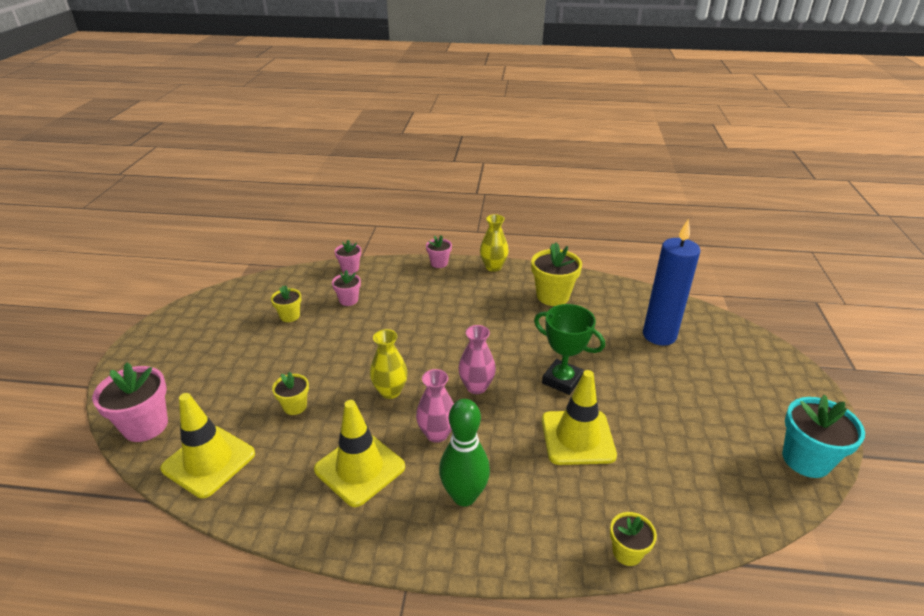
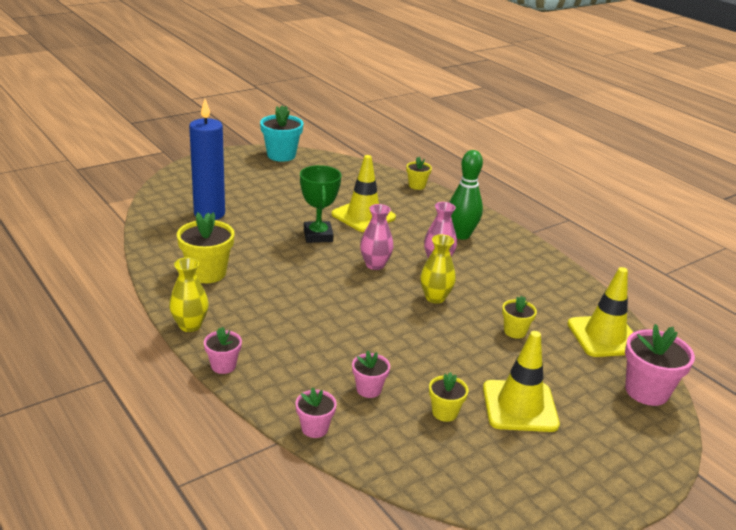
camera: 135 degrees left, 5 degrees down
yellow traffic cone [314,400,405,507] -> yellow traffic cone moved to [483,331,560,432]

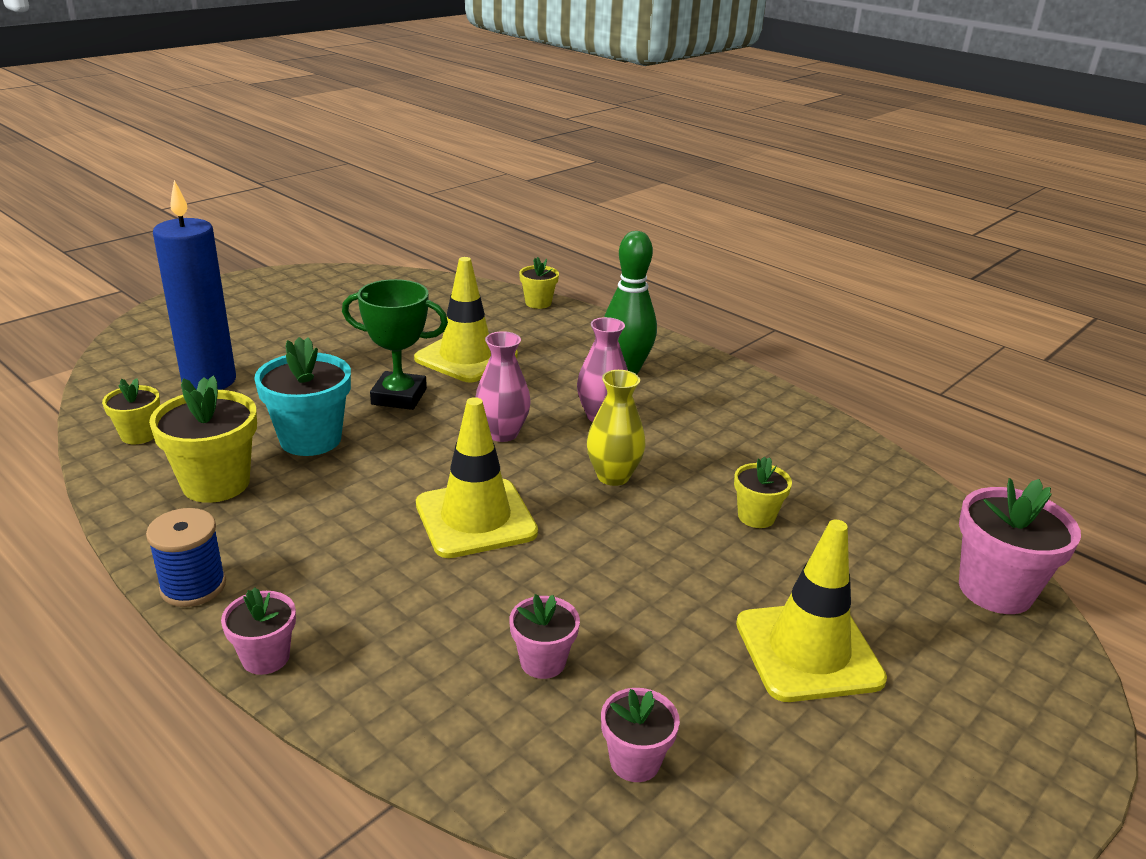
camera: 10 degrees left, 0 degrees up
yellow vase [169,257,209,332] -> blue spool [146,508,226,607]
turquoise flower pot [260,106,304,162] -> turquoise flower pot moved to [254,337,351,456]
pink flower pot [296,388,337,438] -> pink flower pot moved to [601,688,680,782]
green trophy [300,165,341,243] -> green trophy turned 60 degrees counterclockwise [342,279,448,410]
yellow flower pot [429,372,468,422] -> yellow flower pot moved to [102,378,160,444]
yellow traffic cone [567,267,633,357] -> yellow traffic cone moved to [416,397,538,558]

